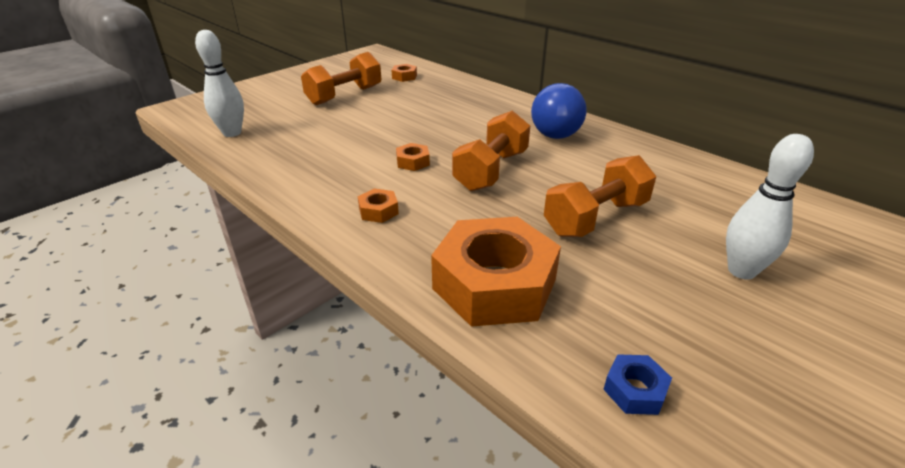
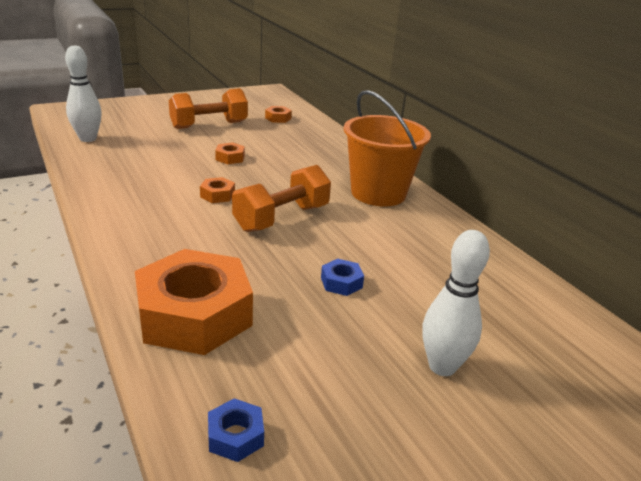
camera: 15 degrees right, 5 degrees down
orange nut [358,188,399,223] -> orange nut moved to [215,142,245,164]
blue light bulb [531,83,587,139] -> orange bucket [344,90,431,207]
orange dumbbell [544,155,656,237] -> blue nut [321,259,364,296]

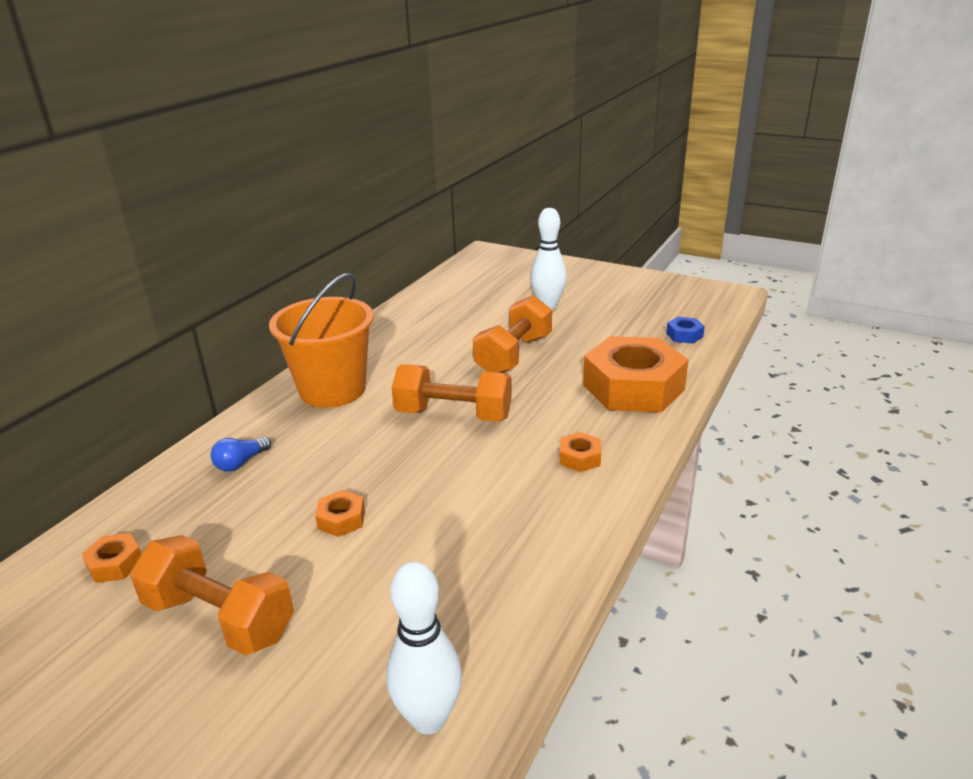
camera: 120 degrees left, 0 degrees up
orange nut [200,177,235,203] -> orange nut moved to [560,432,601,472]
blue nut [321,259,364,296] -> orange dumbbell [473,295,552,373]
none -> blue light bulb [211,437,271,472]

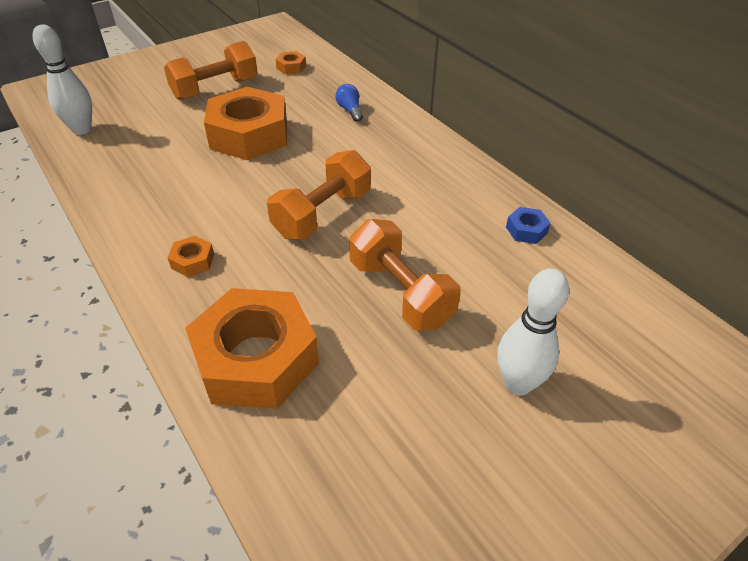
camera: 115 degrees right, 15 degrees up
orange bucket [269,273,374,408] -> none
orange nut [315,490,365,537] -> orange nut [204,87,287,160], size x2.48
blue nut [666,317,705,344] -> blue nut moved to [506,207,551,244]

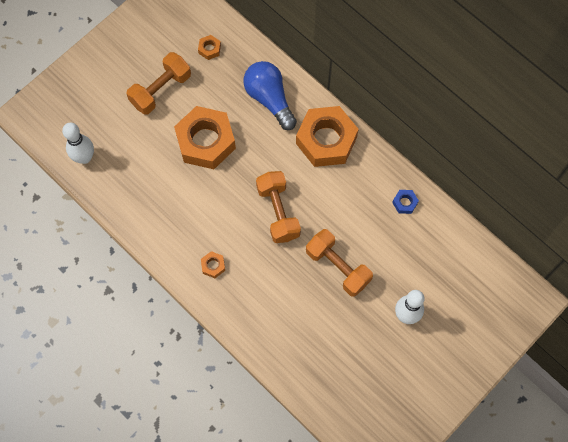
camera: 10 degrees left, 25 degrees up
orange nut [185,288,319,409] -> orange nut moved to [296,106,358,167]
orange dumbbell [267,150,371,239] -> orange dumbbell turned 45 degrees counterclockwise [256,171,301,243]
blue light bulb [335,84,363,122] -> blue light bulb [243,61,297,130], size x2.18

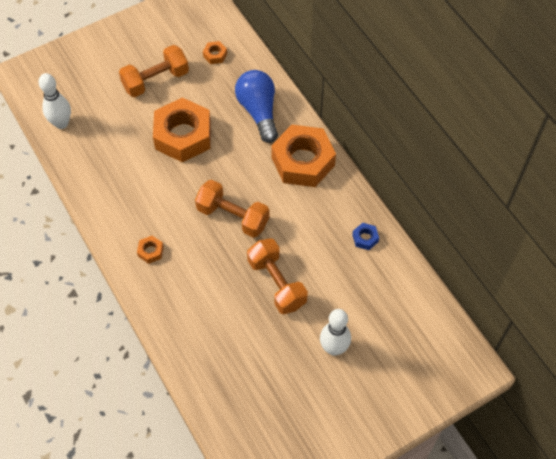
camera: 15 degrees right, 10 degrees down
orange dumbbell [256,171,301,243] -> orange dumbbell turned 60 degrees counterclockwise [195,180,269,238]

